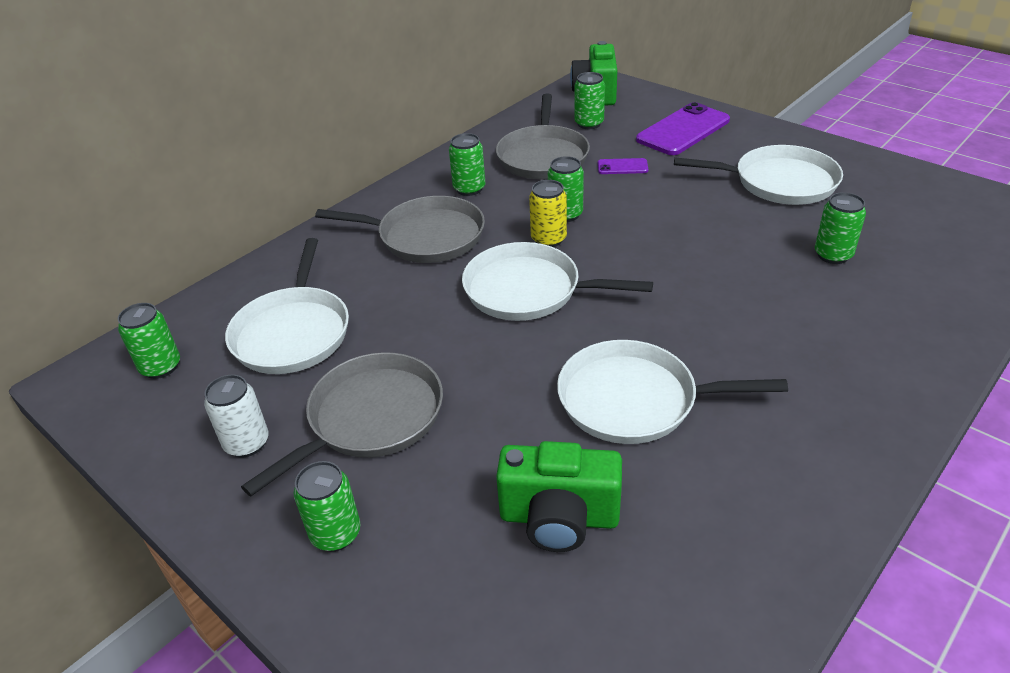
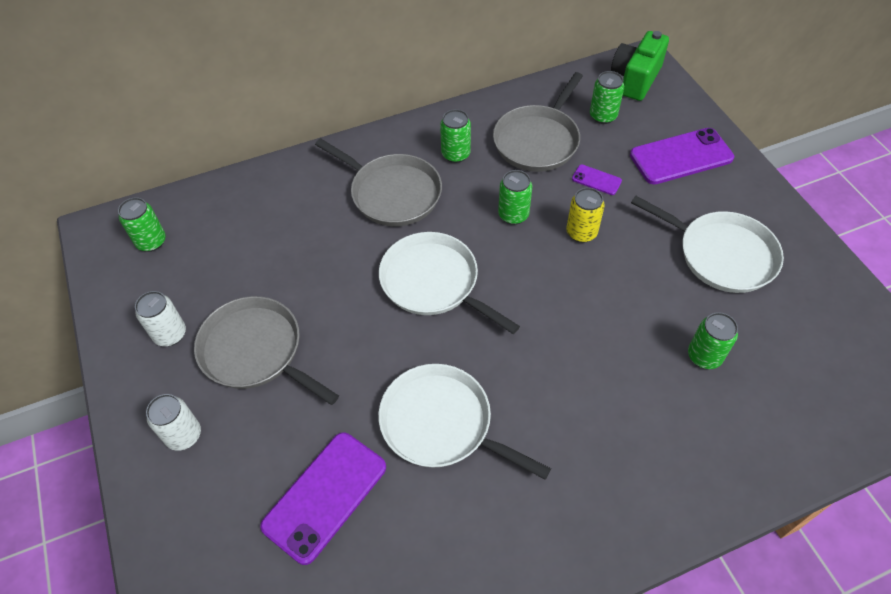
camera: 25 degrees right, 15 degrees up
white pan [225,238,349,374] -> none
grey pan [241,352,443,496] -> grey pan turned 120 degrees counterclockwise [194,296,339,405]
green can [294,461,361,551] -> white can [146,394,201,451]
green camera [496,441,622,552] -> purple phone [260,432,386,565]
yellow can [529,180,567,247] -> yellow can moved to [566,188,605,243]

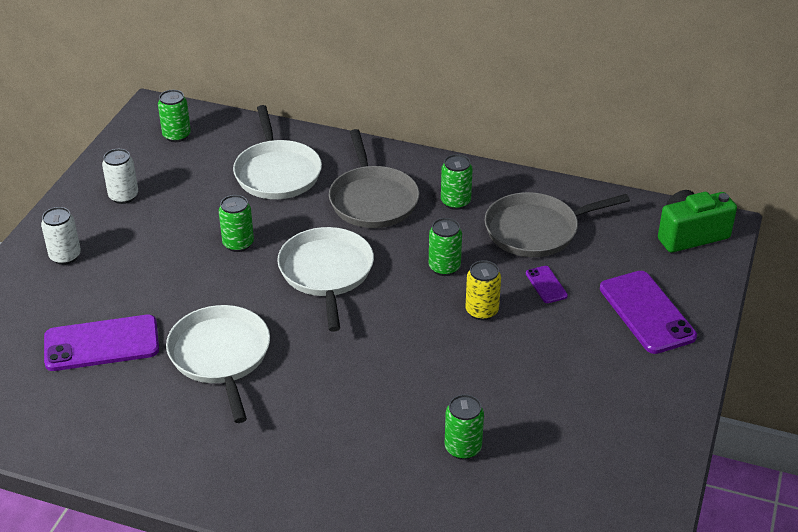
camera: 40 degrees right, 15 degrees down
grey pan [194,296,339,405] -> none
green can [590,71,624,124] -> green can moved to [219,195,254,252]
purple phone [630,128,734,184] -> purple phone turned 45 degrees clockwise [600,271,697,354]
white pan [631,196,784,293] -> white pan moved to [233,105,322,199]

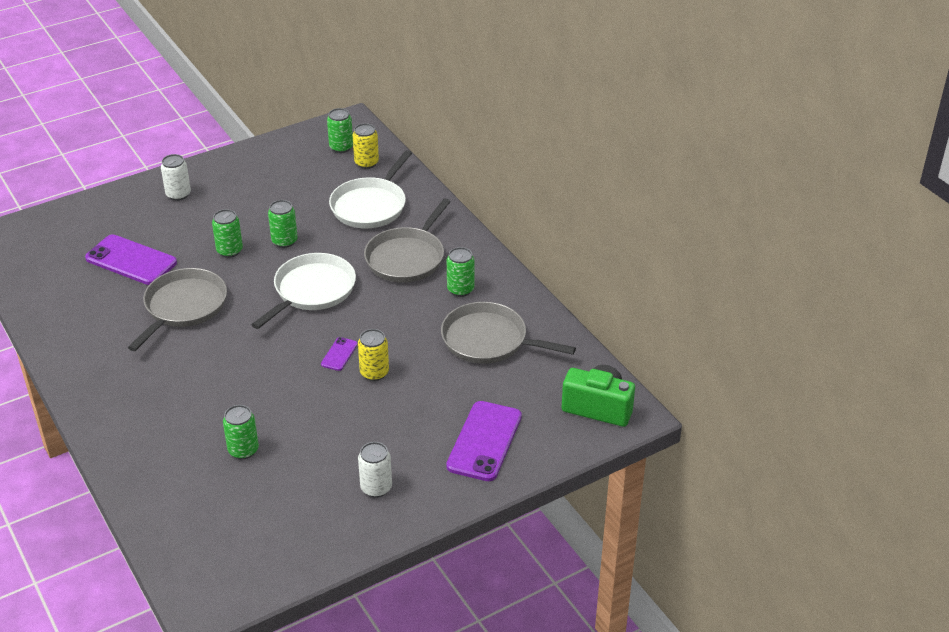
camera: 40 degrees right, 0 degrees up
white can [102,149,138,204] -> white can moved to [358,442,392,498]
white pan [166,305,270,423] -> grey pan [128,268,227,351]
green can [429,218,462,276] -> green can moved to [212,209,243,258]
purple phone [526,266,568,303] -> purple phone moved to [321,337,358,371]
none -> yellow can [353,123,379,169]

